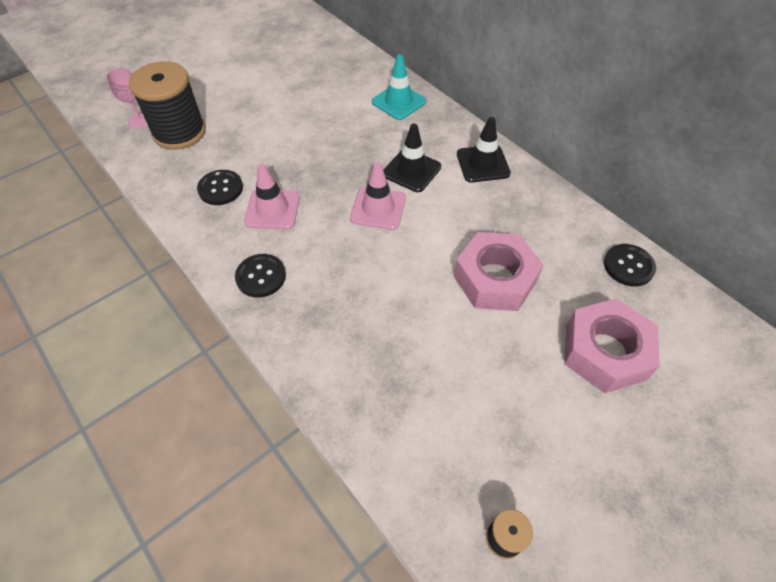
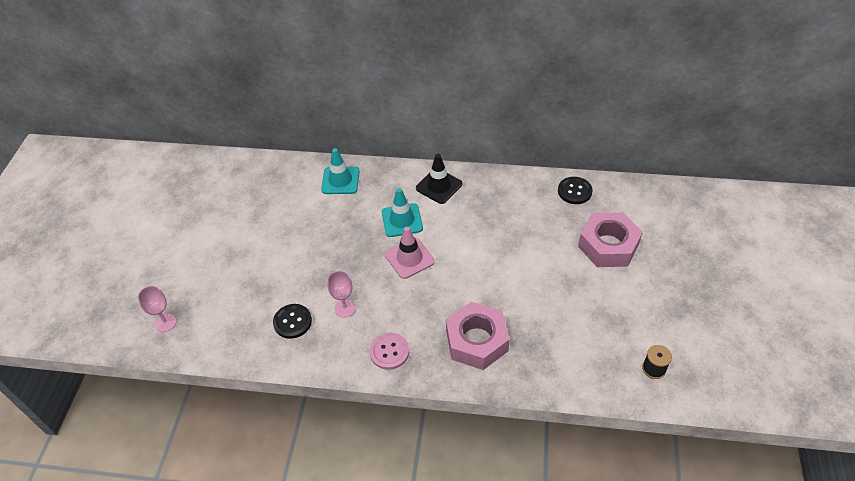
camera: 40 degrees left, 5 degrees down
black spool [129,61,206,150] -> none
black button [235,254,286,298] -> pink button [369,333,409,370]
pink traffic cone [244,163,300,229] -> pink goblet [327,271,356,318]
black traffic cone [383,124,441,192] -> turquoise traffic cone [382,188,423,237]
pink nut [454,232,544,311] -> pink nut moved to [446,302,510,370]

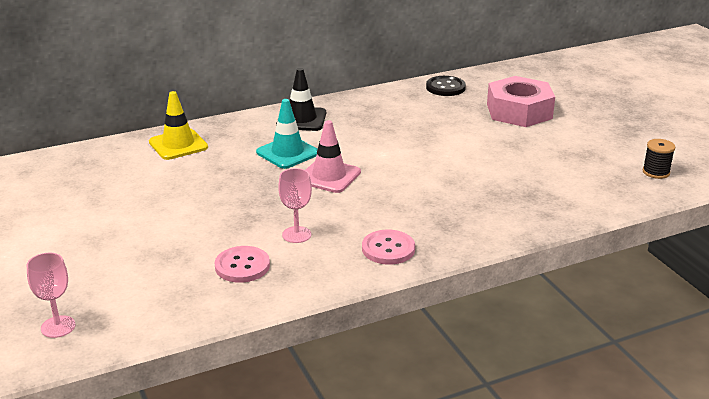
camera: 35 degrees left, 20 degrees down
black button [273,304,312,339] -> pink button [215,246,270,283]
turquoise traffic cone [321,148,360,194] -> yellow traffic cone [149,91,208,160]
pink nut [446,302,510,370] -> none

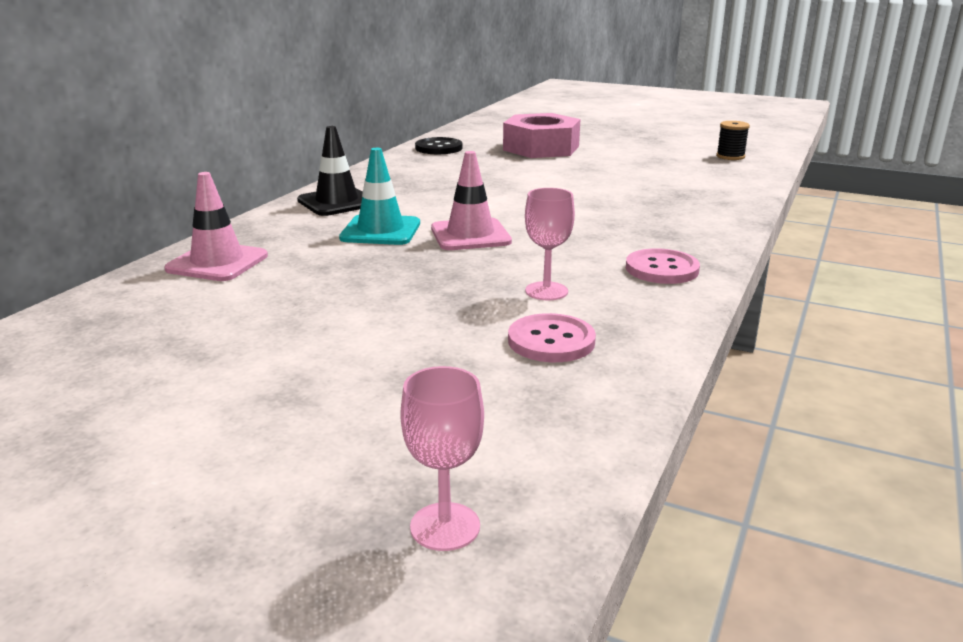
camera: 40 degrees left, 5 degrees down
yellow traffic cone [149,91,208,160] -> pink traffic cone [165,172,268,281]

